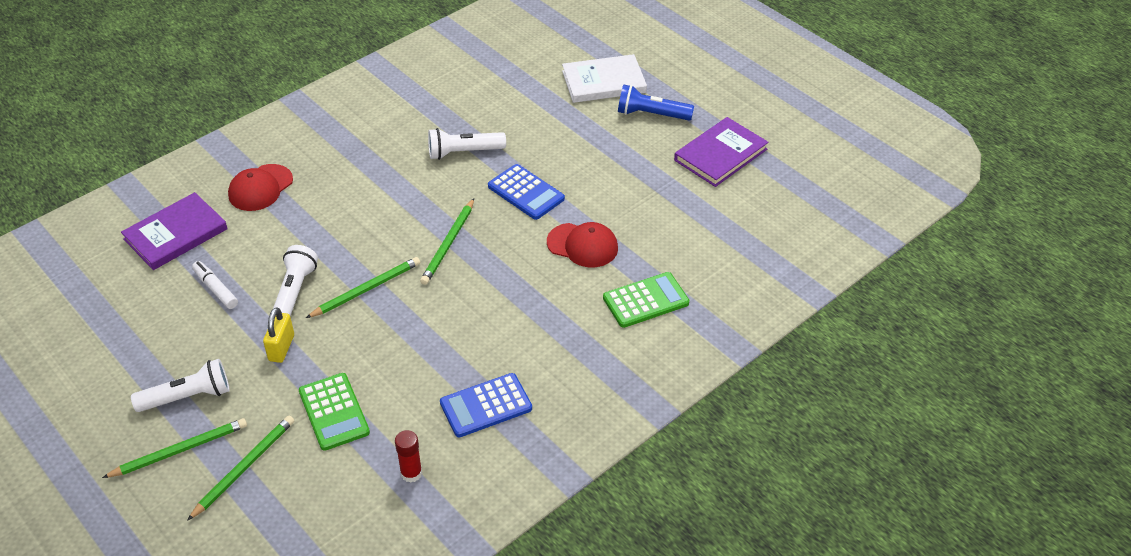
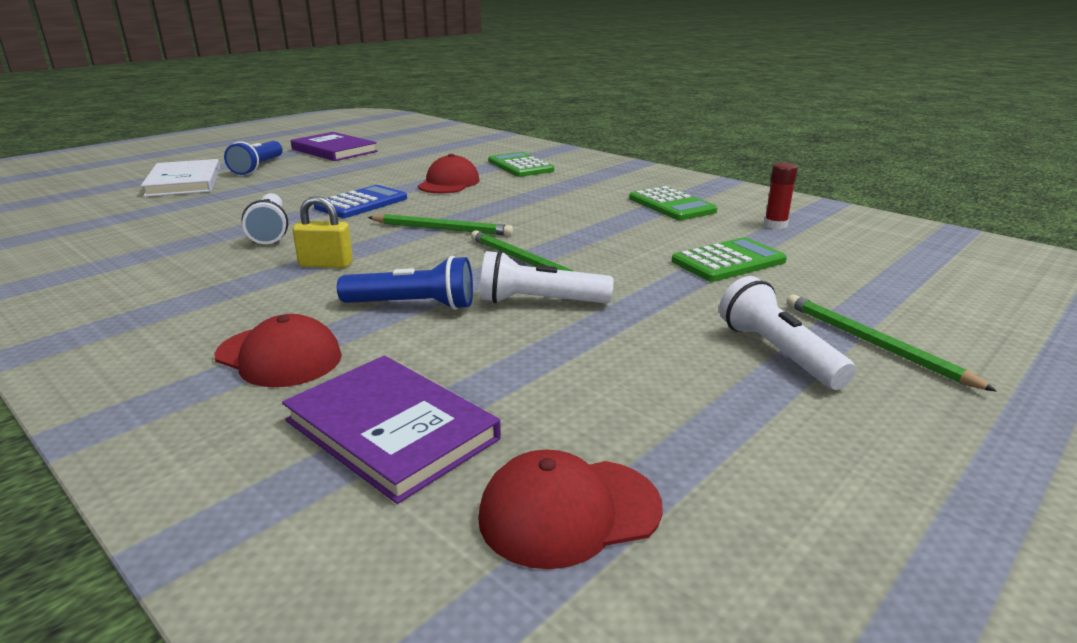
camera: 95 degrees left, 20 degrees down
green pencil [187,416,294,521] -> none
white marker [192,261,238,309] -> none
yellow padlock [263,307,294,363] -> yellow padlock moved to [292,196,353,268]
blue calculator [440,373,532,437] -> green calculator [629,186,718,220]
none -> blue flashlight [337,256,473,310]
none -> red cap [478,450,663,569]

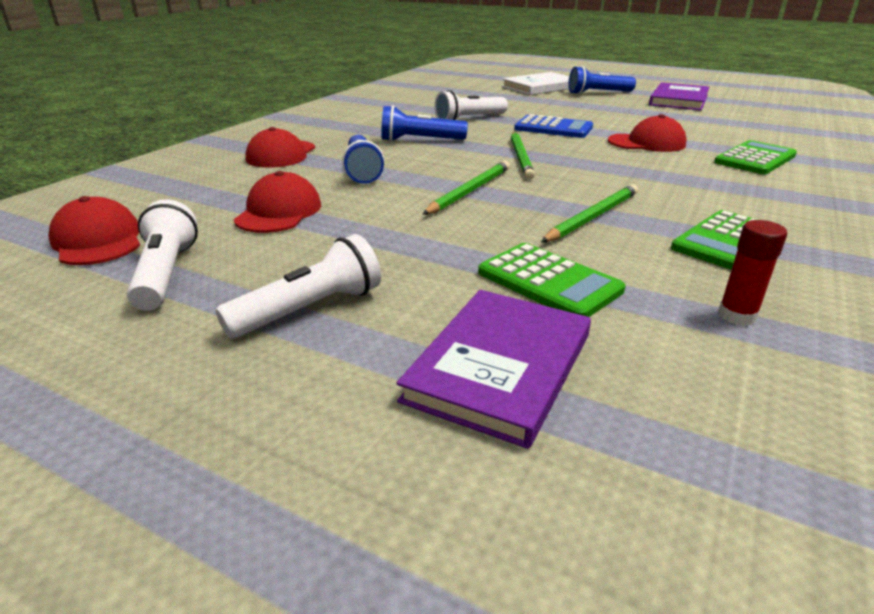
camera: 75 degrees right, 5 degrees up
purple book [282,356,501,504] -> purple book moved to [396,290,591,449]
yellow padlock [292,196,353,268] -> blue flashlight [381,105,468,142]
white flashlight [480,250,614,304] -> white flashlight moved to [127,199,198,311]
green pencil [787,295,997,392] -> green pencil moved to [541,184,638,242]
none -> red cap [234,171,321,233]

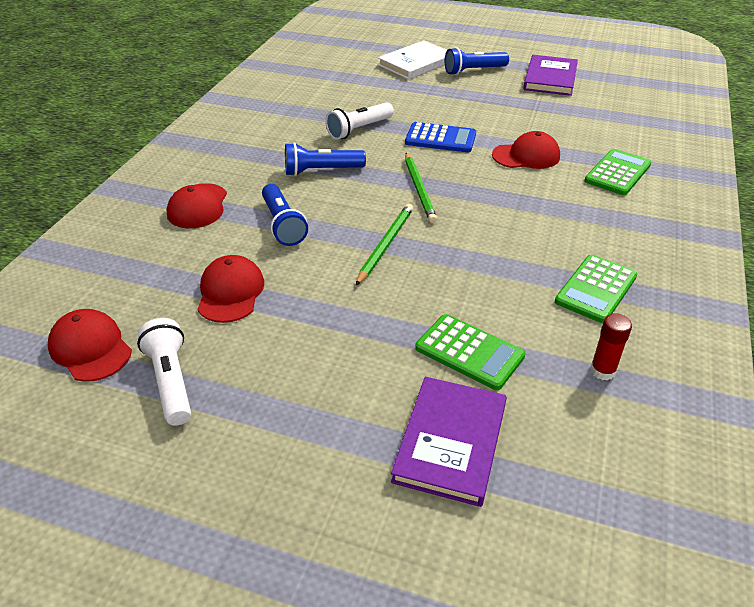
camera: 10 degrees left, 10 degrees up
white flashlight [216,234,381,338] -> none
green pencil [541,184,638,242] -> none

